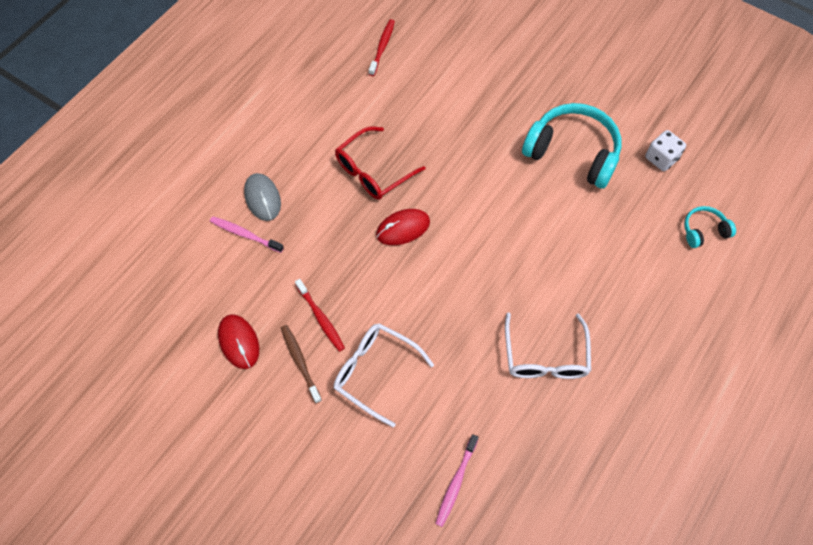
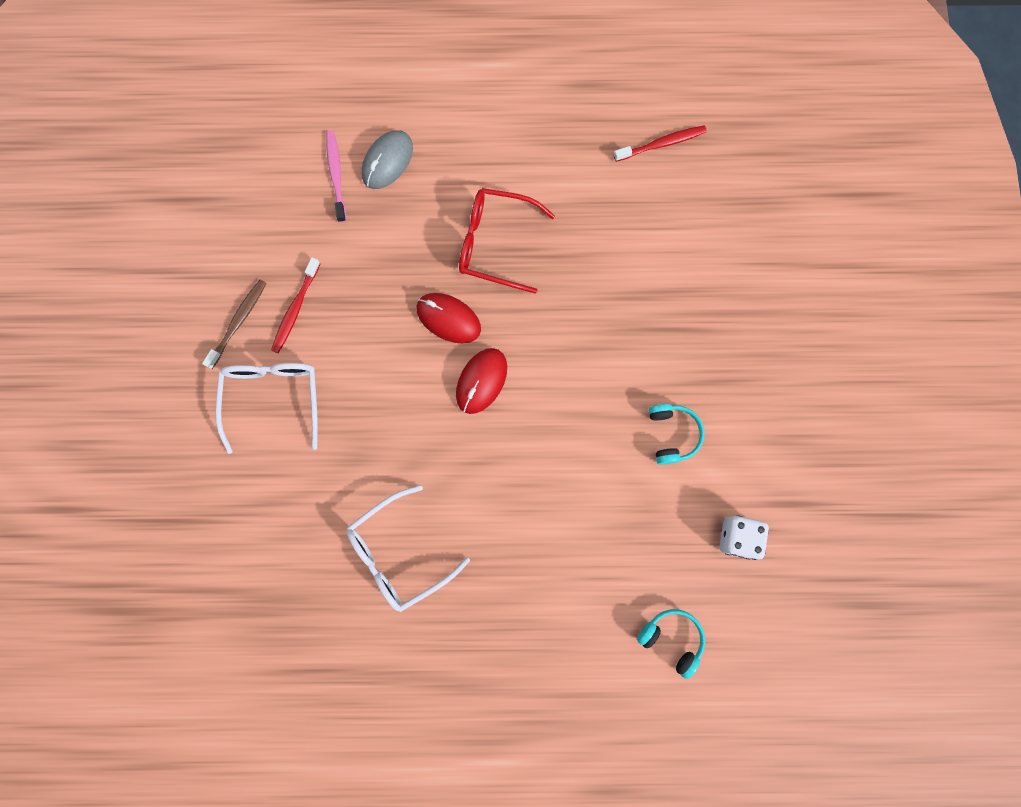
camera: 55 degrees right, 15 degrees up
red mouse [218,314,259,369] -> red mouse moved to [456,348,507,414]
pink toothbrush [435,434,479,527] -> none
turquoise headphones [522,103,622,189] -> turquoise headphones [649,404,704,465], size x0.48

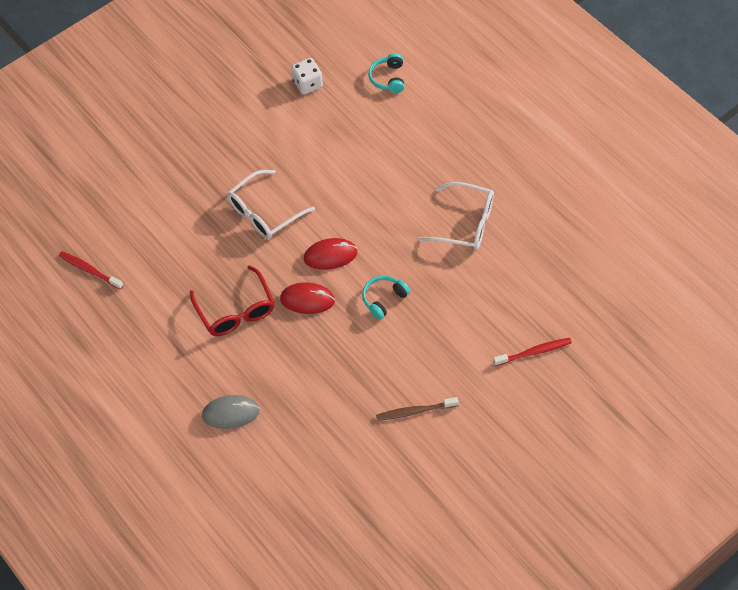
camera: 125 degrees left, 20 degrees down
white glasses [216,363,318,454] -> white glasses moved to [227,170,315,239]
red toothbrush [271,257,321,353] -> red toothbrush moved to [493,338,572,366]
pink toothbrush [326,131,346,222] -> none
red mouse [416,293,481,344] -> red mouse turned 75 degrees counterclockwise [280,282,335,314]
turquoise headphones [649,404,704,465] -> turquoise headphones moved to [362,276,410,320]

